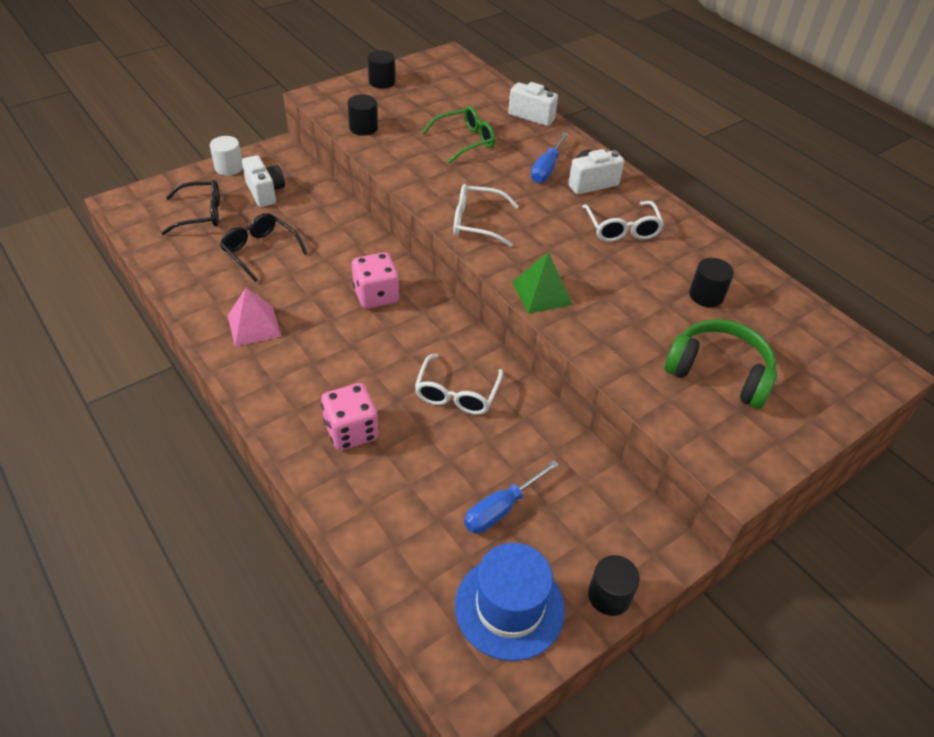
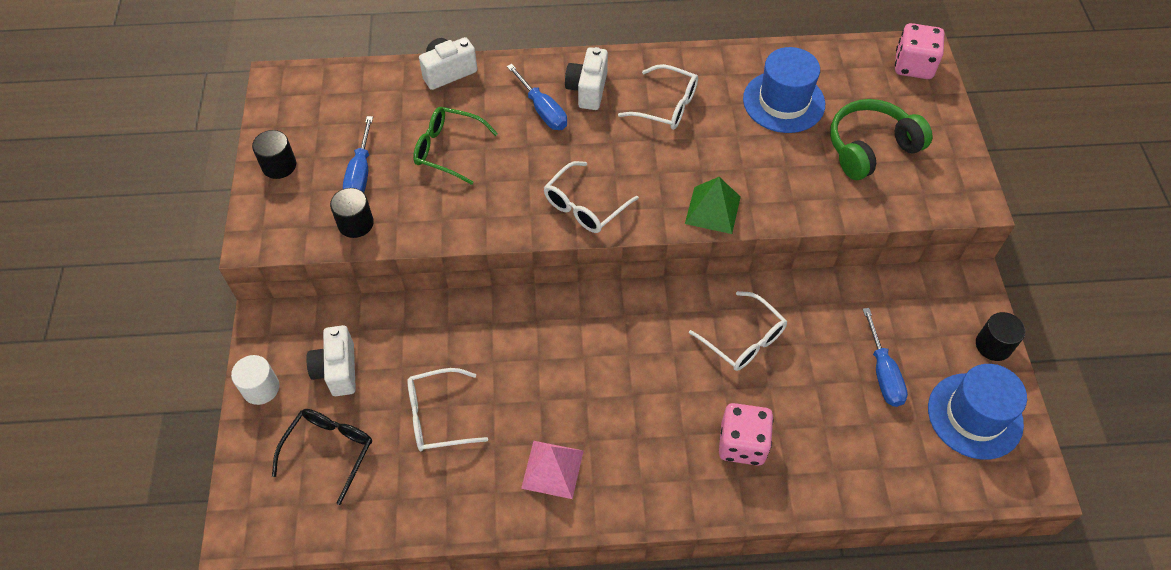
camera: 55 degrees left, 10 degrees up
black glasses [220,213,308,282] -> white glasses [407,368,488,451]
white camera [242,155,285,207] -> white camera turned 105 degrees counterclockwise [306,325,356,396]
pink dice [352,252,400,309] -> pink dice moved to [895,23,944,79]
green glasses [422,106,495,164] -> green glasses turned 75 degrees counterclockwise [413,107,498,185]
black cylinder [689,258,734,307] -> blue hat [743,47,825,133]
none -> blue screwdriver [343,116,373,193]

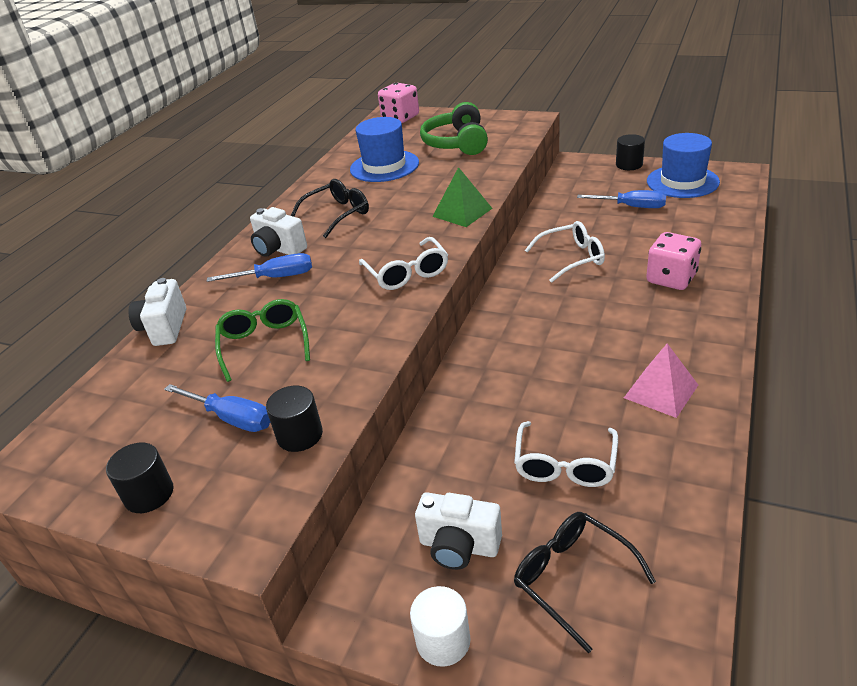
camera: 60 degrees left, 20 degrees down
green glasses [413,107,498,185] -> green glasses turned 120 degrees clockwise [215,299,310,382]
white glasses [618,64,698,130] -> black glasses [291,179,369,238]

